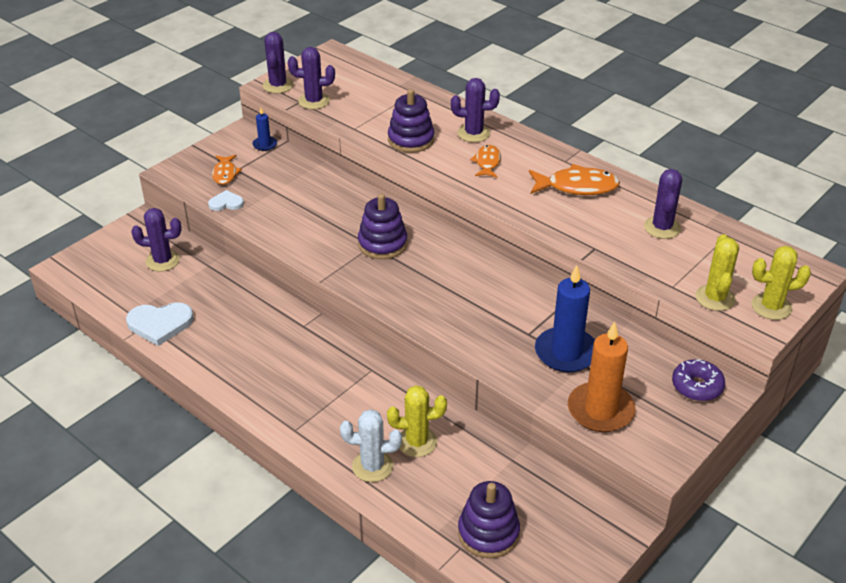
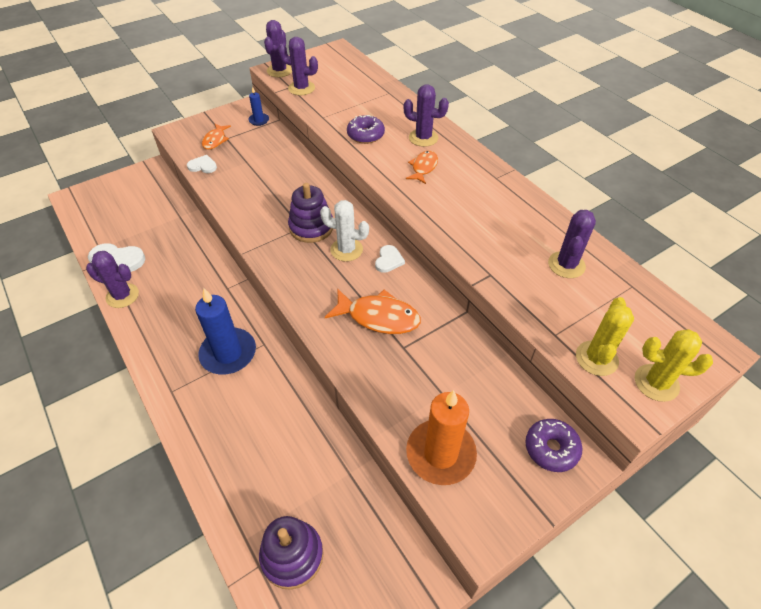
camera: 15 degrees right, 10 degrees up
purple cactus [131,208,182,272] -> purple cactus moved to [86,251,139,308]
white cactus [340,409,402,482] -> white cactus moved to [320,200,369,262]
yellow cactus [387,385,447,457] -> none
purple stacking toy [388,89,434,153] -> purple donut [347,115,385,144]
orange fish [529,164,620,195] -> orange fish moved to [325,288,421,334]
blue candle [535,265,595,373] -> blue candle moved to [195,287,256,375]
none -> white heart [375,245,405,273]

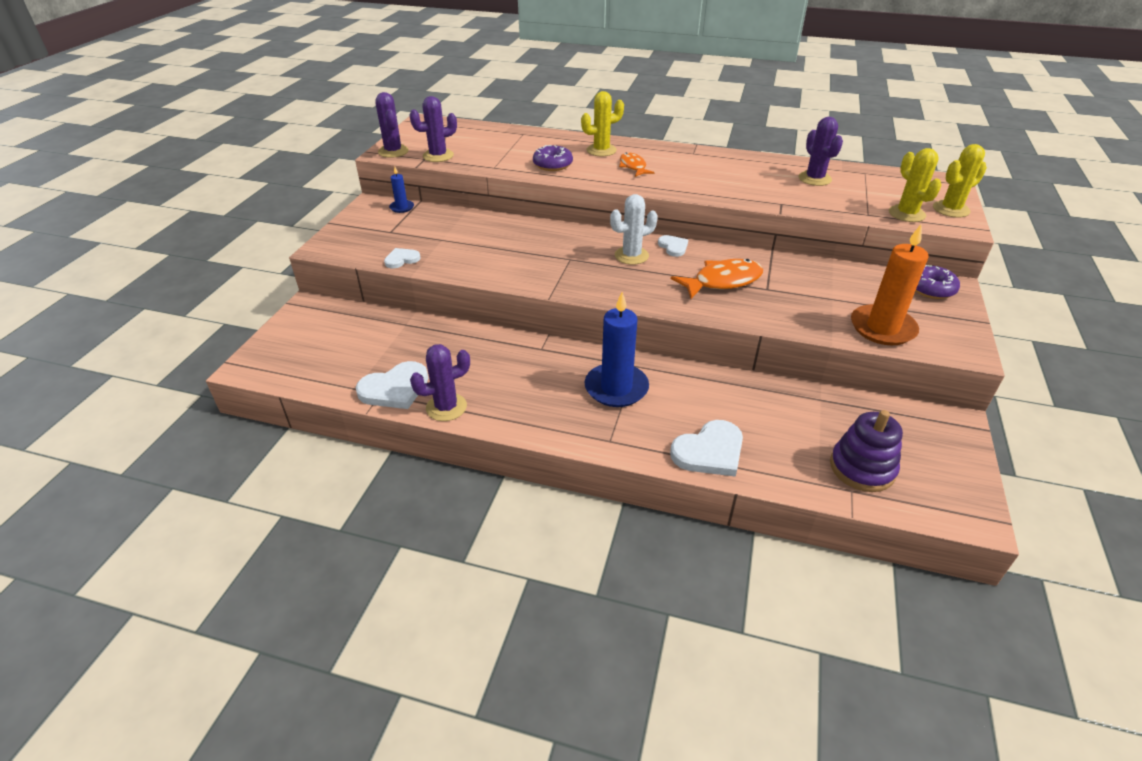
camera: 40 degrees left, 10 degrees down
orange fish [202,123,231,150] -> none
purple stacking toy [288,183,333,243] -> none
purple cactus [404,84,449,147] -> yellow cactus [581,91,624,156]
none -> white heart [670,420,743,477]

